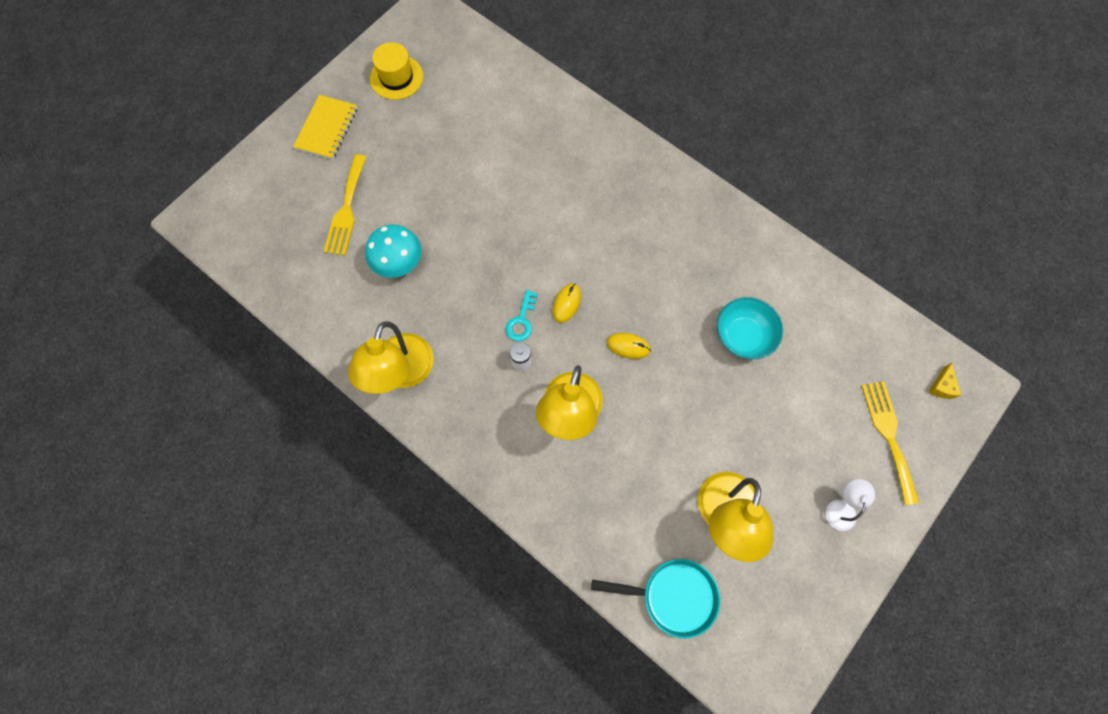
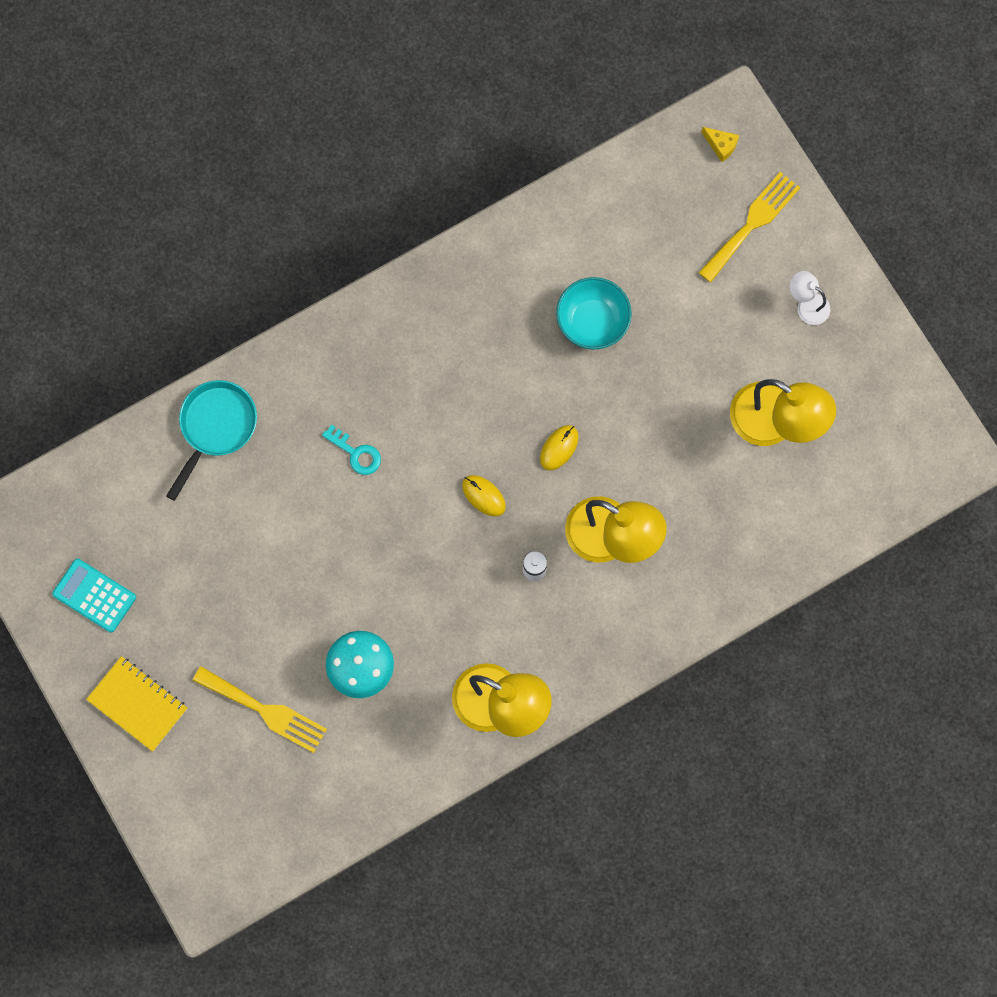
camera: 70 degrees left, 5 degrees up
yellow hat [370,42,423,100] -> turquoise calculator [52,559,136,633]
turquoise key [505,290,538,341] -> turquoise key moved to [322,424,381,475]
turquoise pan [591,559,720,639] -> turquoise pan moved to [166,380,257,501]
yellow fork [861,381,919,505] -> yellow fork turned 120 degrees clockwise [698,172,800,282]

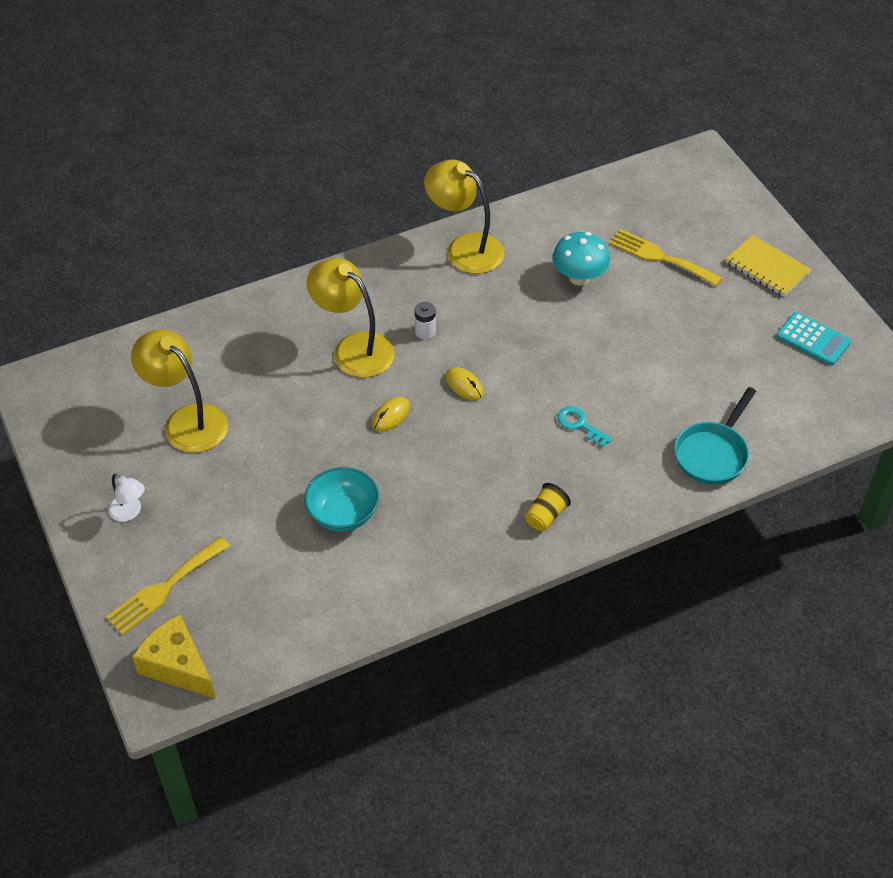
camera: 175 degrees left, 25 degrees down
yellow cheese [701,127,739,162] -> yellow cheese [132,615,216,699], size x2.09
none -> yellow cup [525,483,571,531]

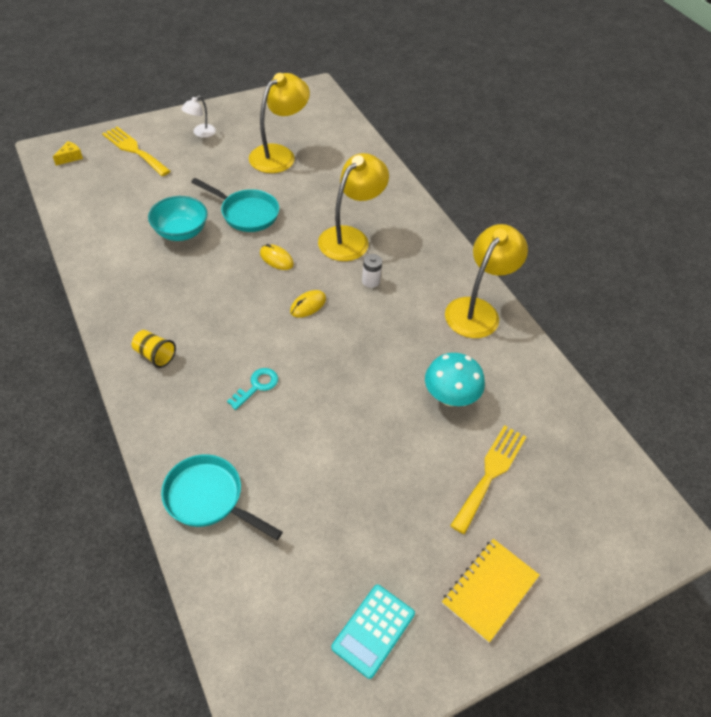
camera: 85 degrees right, 0 degrees up
yellow cheese [132,615,216,699] -> yellow cheese [53,141,83,166], size x0.48
none -> turquoise pan [191,178,279,232]

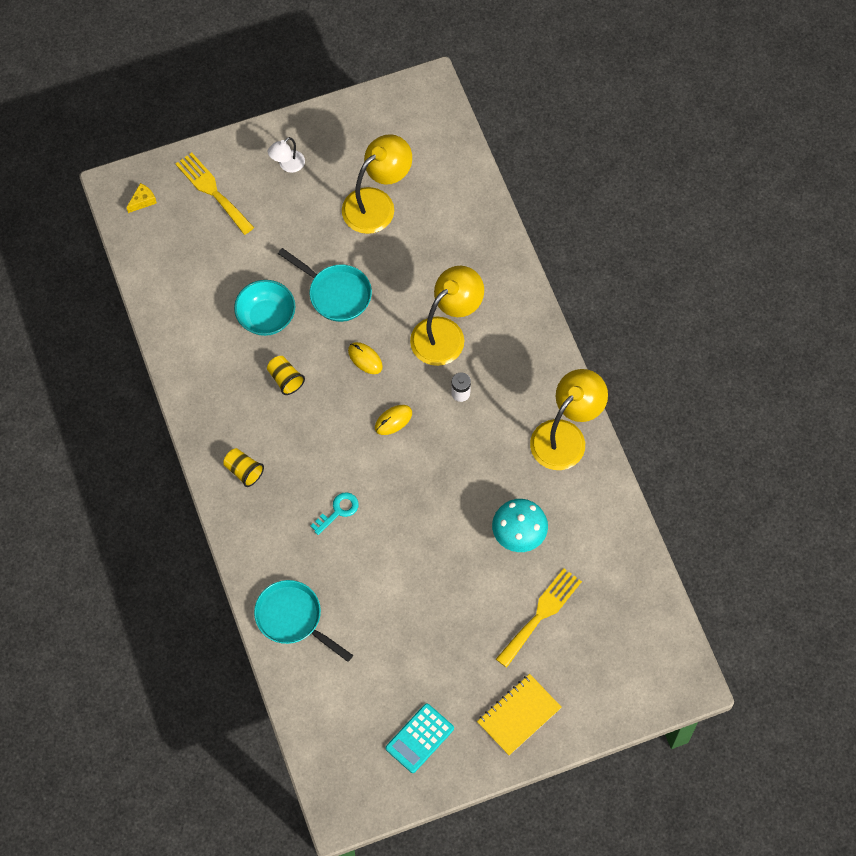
camera: 10 degrees right, 15 degrees up
none -> yellow cup [267,356,305,395]

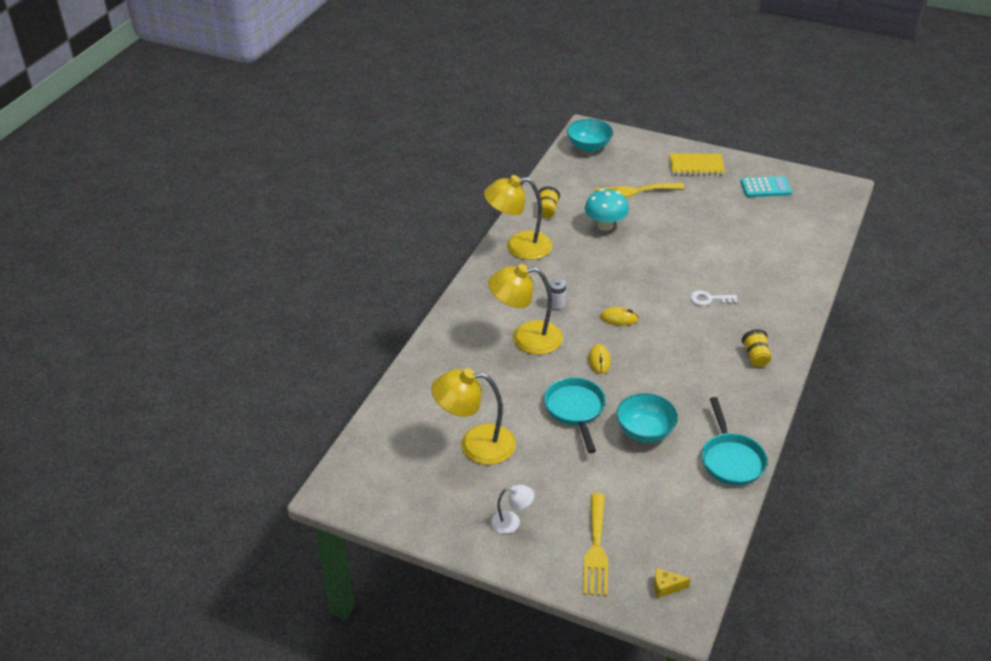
camera: 135 degrees left, 25 degrees down
turquoise pan [254,580,353,662] -> turquoise pan moved to [702,397,767,486]
yellow cup [267,356,305,395] -> yellow cup moved to [539,186,560,218]
turquoise key [310,492,359,535] -> white key [690,290,737,306]
none -> turquoise bowl [567,119,613,152]

